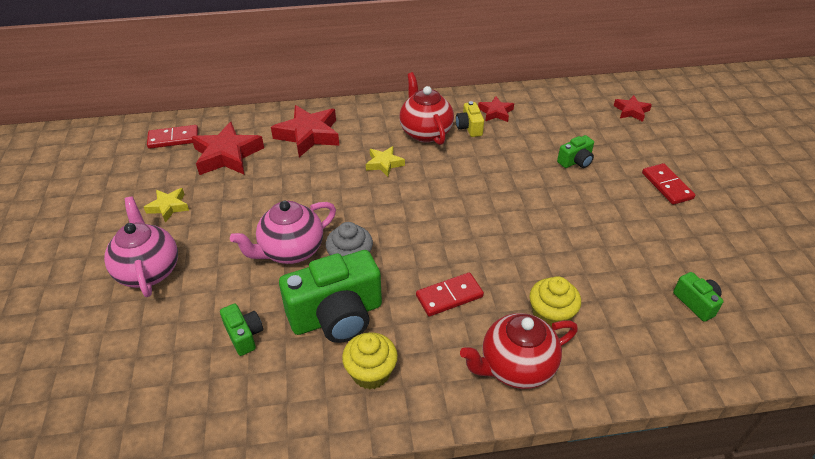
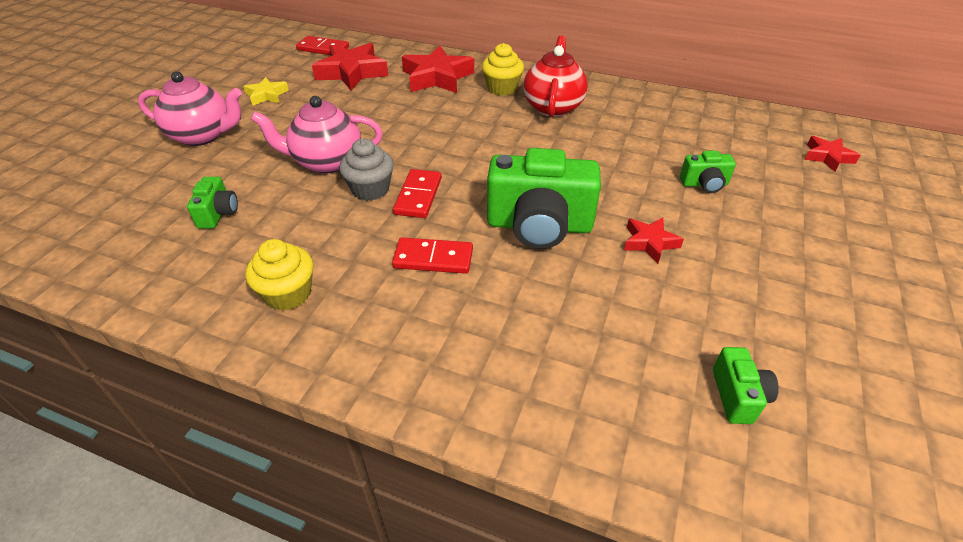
camera: 30 degrees right, 0 degrees up
pink teapot [104,197,178,297] -> pink teapot turned 90 degrees clockwise [138,71,242,146]
green camera [279,250,382,343] -> green camera moved to [487,148,601,249]
yellow star [366,146,405,177] -> none
yellow camera [456,101,484,137] -> none
red teapot [460,313,578,389] -> none
red star [478,96,514,122] -> red star moved to [624,217,684,263]
yellow cupcake [529,276,581,327] -> yellow cupcake moved to [482,43,524,96]
red domino [642,163,695,205] -> red domino moved to [393,169,442,218]

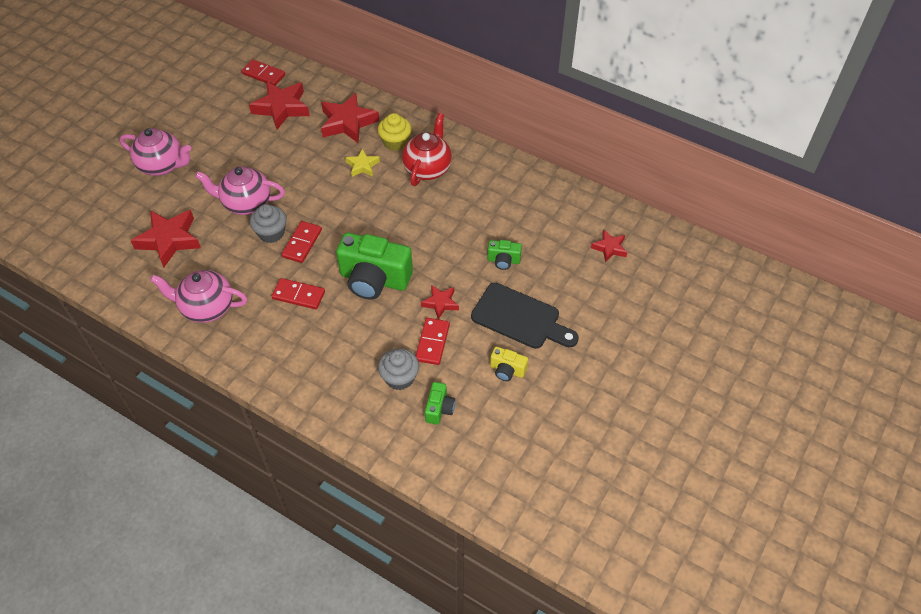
camera: 10 degrees right, 10 degrees up
green camera [187,177,238,229] -> red star [131,210,201,267]
yellow star [243,77,289,106] -> yellow star moved to [345,148,380,177]
yellow cupcake [245,239,313,311] -> pink teapot [150,270,247,323]
none -> grey cupcake [378,348,419,390]
none -> red domino [416,318,450,365]
none -> black cutting board [471,283,579,349]
none -> yellow camera [490,347,528,381]

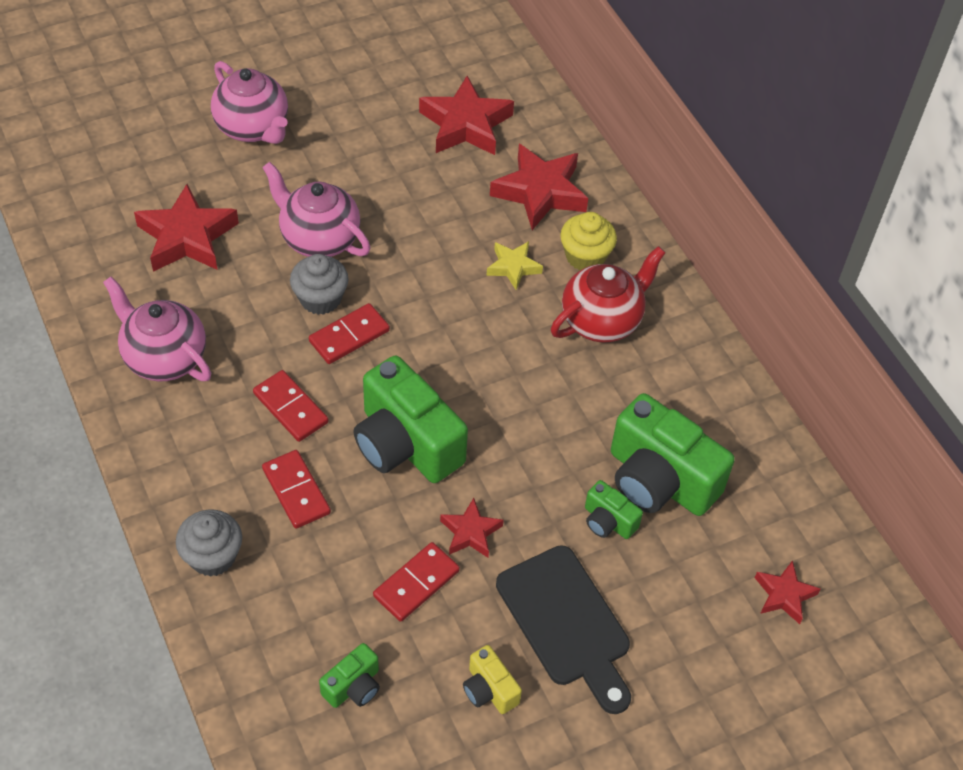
camera: 30 degrees right, 0 degrees up
red domino [241,59,285,86] -> red domino moved to [262,450,331,529]
grey cupcake [378,348,419,390] -> grey cupcake moved to [176,510,242,577]
none -> green camera [611,393,735,516]

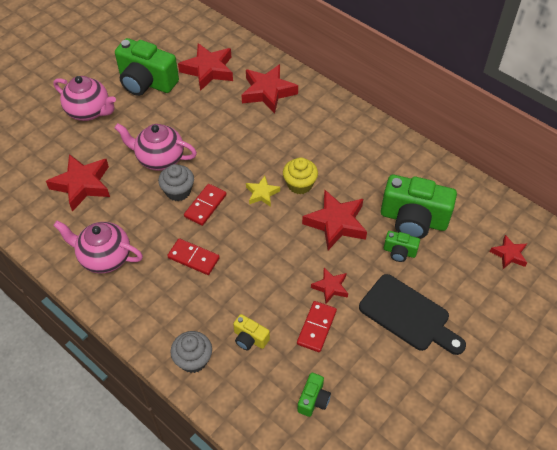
camera: 20 degrees left, 0 degrees up
red domino [262,450,331,529] -> none
green camera [353,356,468,483] -> green camera moved to [115,38,179,96]
yellow camera [463,645,522,714] -> yellow camera moved to [233,314,270,351]
yellow star [486,241,543,290] -> yellow star moved to [246,176,280,207]
red teapot [551,246,666,343] -> none
yellow cupcake [560,212,617,270] -> yellow cupcake moved to [283,157,318,194]
none -> red star [302,190,367,250]

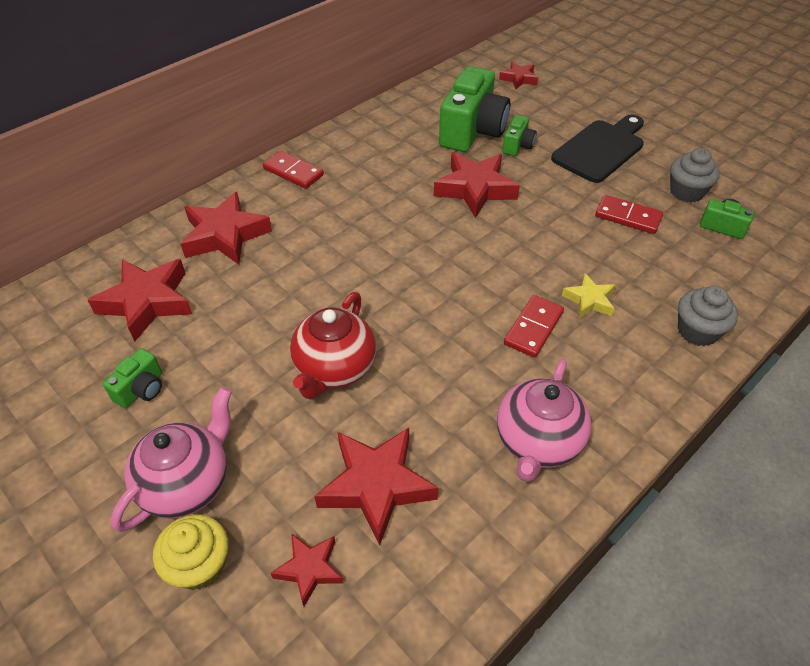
camera: 85 degrees left, 5 degrees down
pink teapot [114,123,197,171] -> red teapot [290,292,376,399]
green camera [115,38,179,96] -> green camera [103,348,162,408], size x0.47
grey cupcake [158,164,194,201] -> grey cupcake moved to [670,148,720,203]
red domino [184,184,227,226] -> red domino moved to [263,151,324,189]
yellow camera [233,314,270,351] -> none
yellow star [246,176,280,207] -> yellow star moved to [562,273,616,318]
yellow cupcake [283,157,318,194] -> yellow cupcake moved to [153,514,228,590]
red star [311,268,348,304] -> red star moved to [271,533,343,607]

